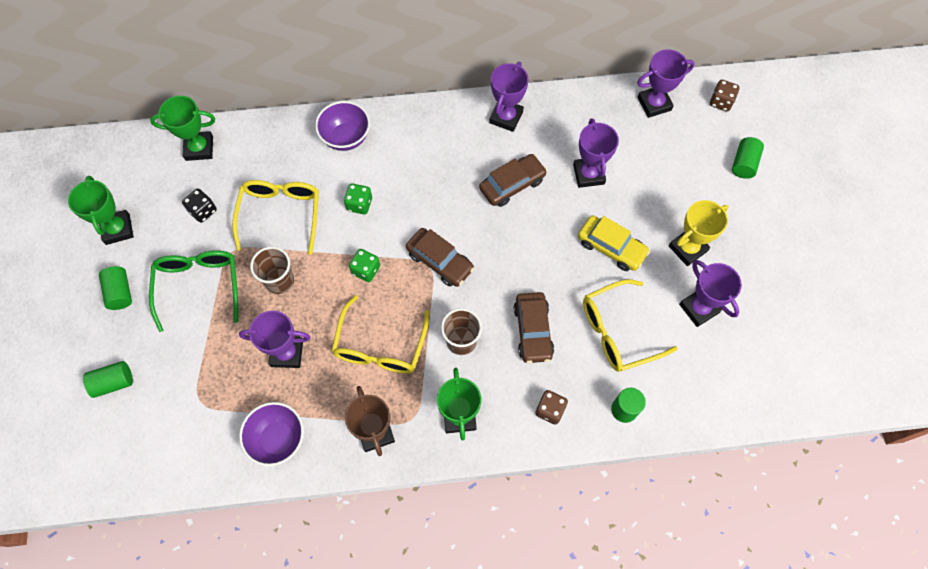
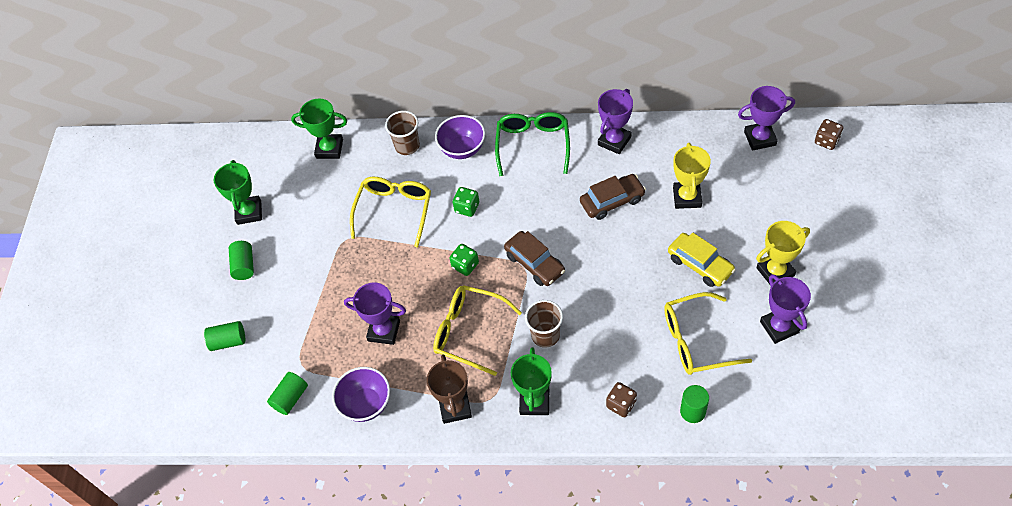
camera: 15 degrees right, 10 degrees down
green glasses [149,250,238,332] -> green glasses moved to [495,112,570,176]
black dice [182,189,217,223] -> none
brown cup [250,246,294,294] -> brown cup moved to [385,111,420,155]
yellow glasses [331,295,429,374] -> yellow glasses turned 90 degrees clockwise [433,285,522,376]
brown car [514,292,554,363] -> none
purple trophy [573,118,619,188] -> yellow trophy [673,143,711,209]
green cylinder [732,137,764,179] -> green cylinder moved to [267,372,308,415]

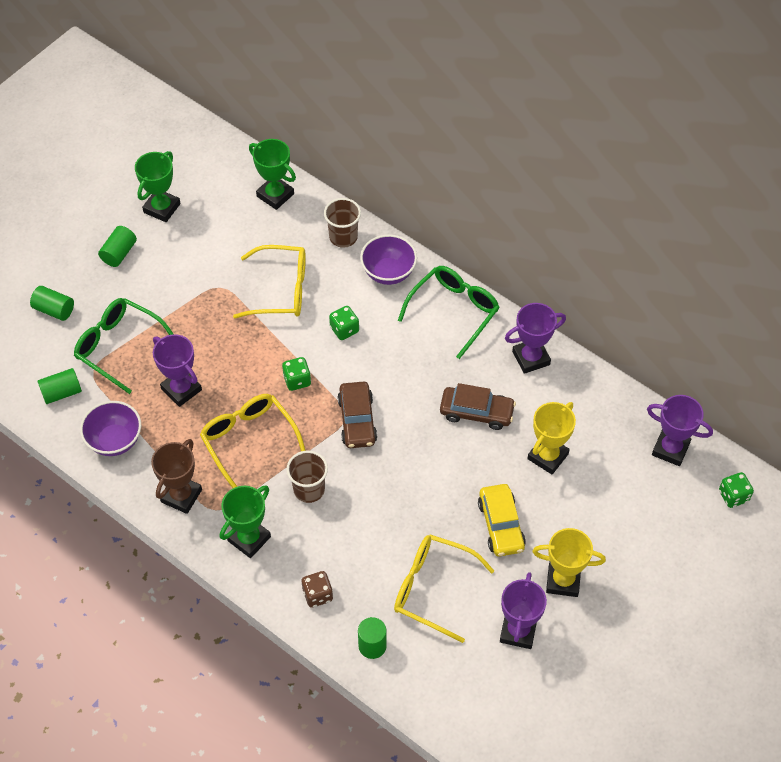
camera: 30 degrees right, 0 degrees up
yellow glasses [350,177,431,247] -> yellow glasses turned 45 degrees clockwise [233,245,306,319]
brown dice [815,119,843,150] -> green dice [719,472,754,508]
none -> green glasses [74,298,173,394]

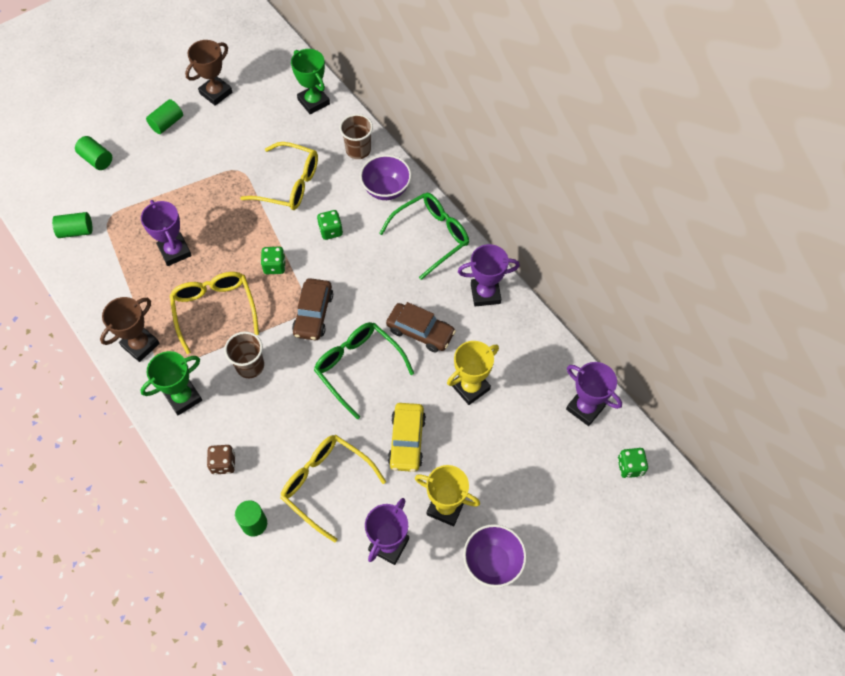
camera: 15 degrees right, 5 degrees up
green glasses [74,298,173,394] -> green glasses moved to [314,322,414,419]
purple bowl [80,401,141,456] -> purple bowl moved to [463,524,527,588]
green trophy [135,151,180,222] -> brown trophy [185,40,232,106]

